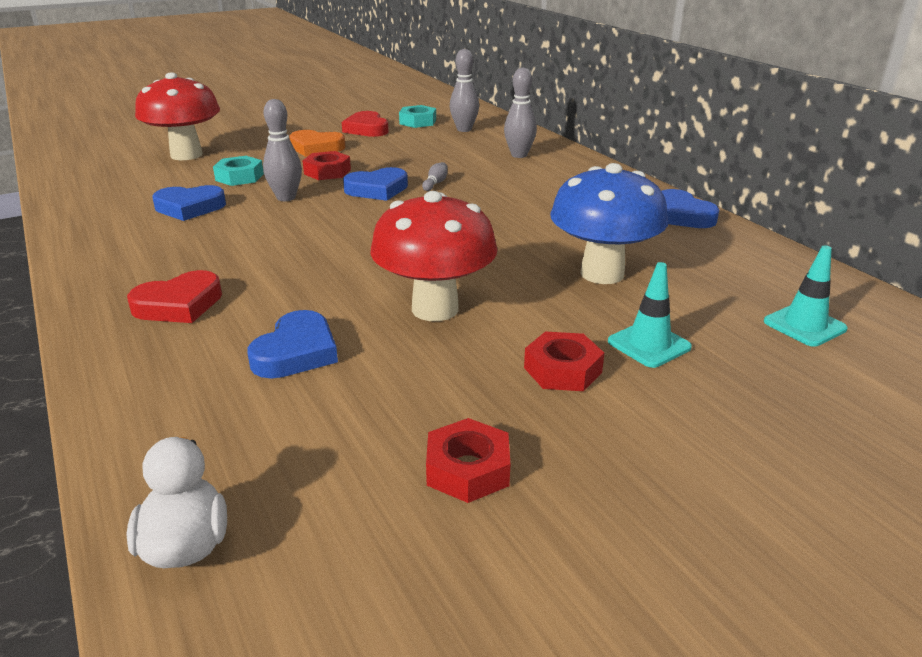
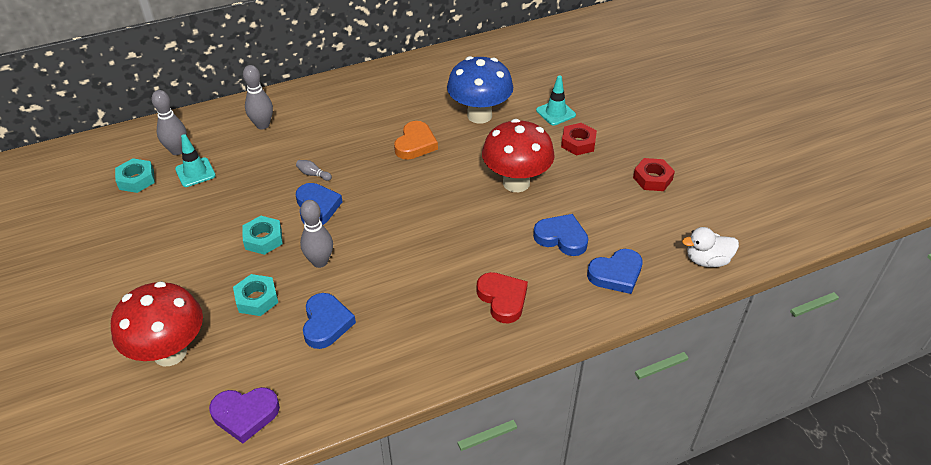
camera: 85 degrees left, 15 degrees up
orange heart [289,130,346,157] -> orange heart moved to [394,121,438,160]
red nut [302,151,351,180] -> turquoise nut [242,216,283,255]
red heart [342,111,389,137] -> none
blue heart [662,189,719,228] -> blue heart moved to [587,249,643,294]
turquoise traffic cone [764,245,848,347] -> turquoise traffic cone moved to [175,134,216,187]
none -> purple heart [209,387,280,444]

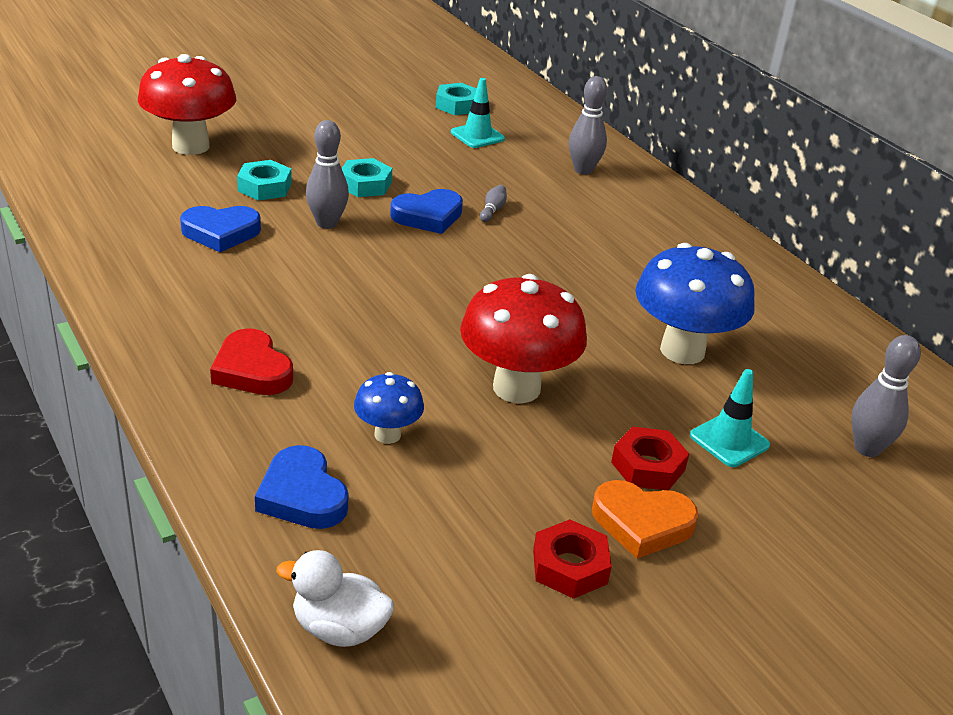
camera: 80 degrees right, 10 degrees down
grey bowling pin [152,90,187,155] -> grey bowling pin moved to [852,335,921,457]
purple heart [209,387,280,444] -> none
orange heart [394,121,438,160] -> orange heart moved to [592,480,698,559]
red heart [477,272,528,323] -> red heart turned 90 degrees clockwise [210,328,293,395]
blue heart [533,214,588,256] -> blue mushroom [354,372,424,444]
white duck [682,227,739,267] -> white duck turned 60 degrees counterclockwise [276,550,394,647]

